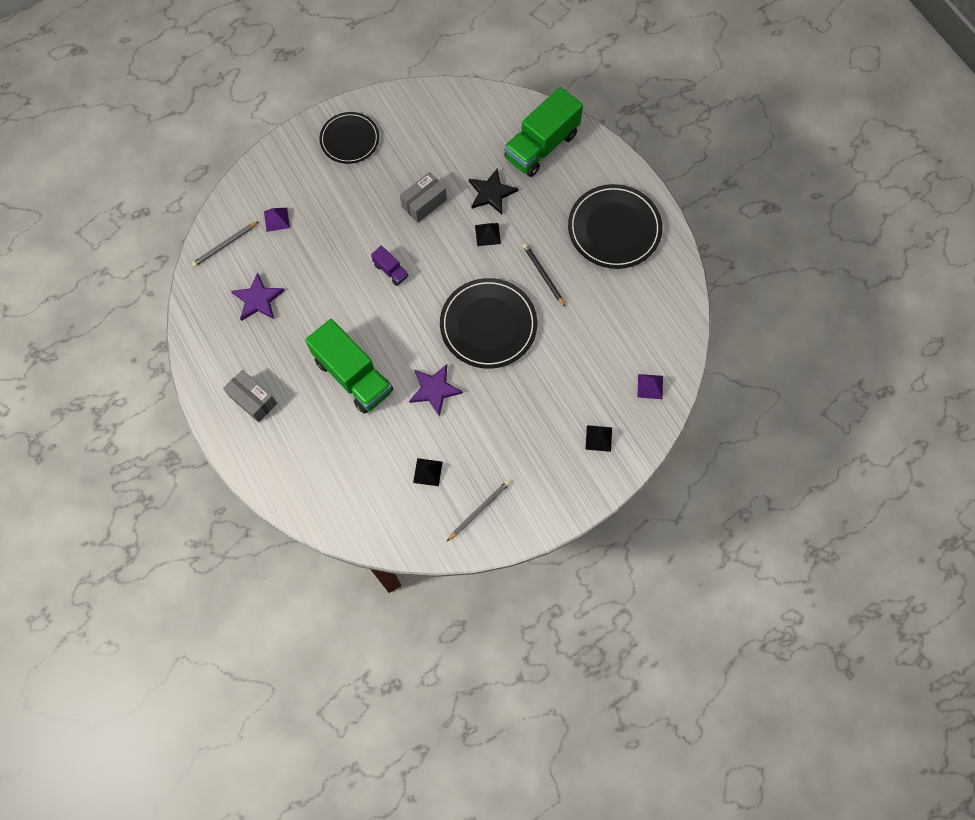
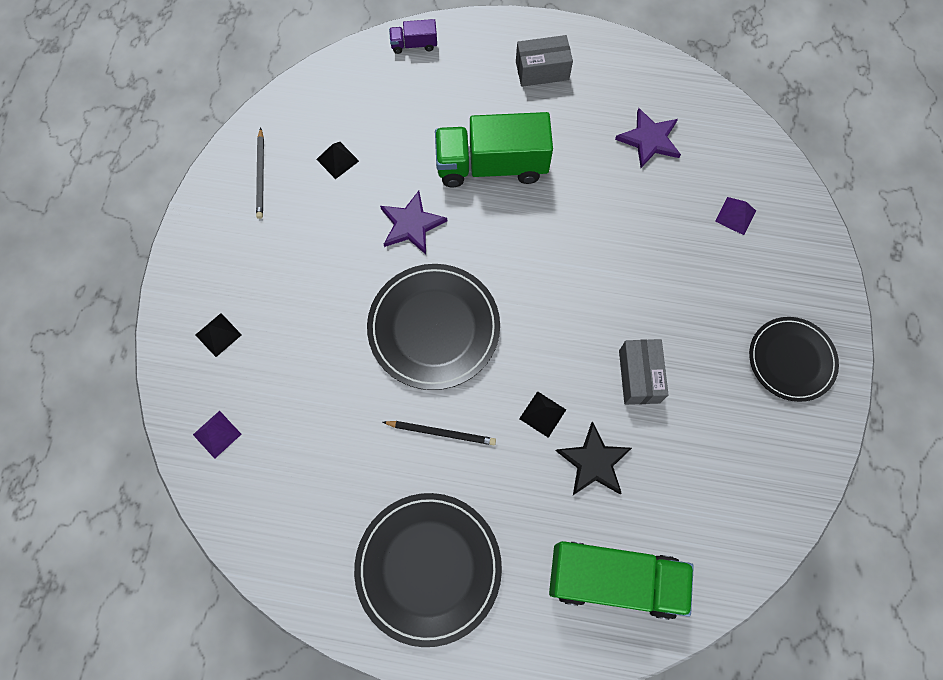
camera: 130 degrees right, 0 degrees up
grey pencil [192,221,259,267] -> none
purple truck [371,245,408,286] -> purple truck moved to [389,19,437,54]
green truck [504,87,583,177] -> green truck turned 105 degrees clockwise [549,541,694,620]

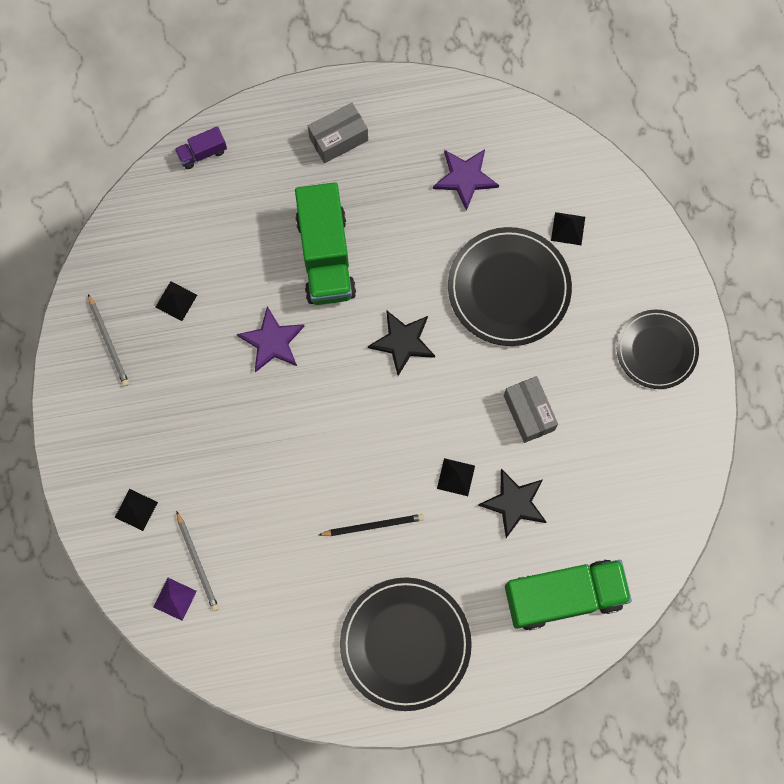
camera: 20 degrees left, 5 degrees up
black plate [367,264,500,390] -> black plate moved to [448,227,572,346]
green truck [435,112,553,188] -> green truck turned 75 degrees counterclockwise [295,182,356,305]
purple pyramid [715,197,756,235] -> black pyramid [551,212,585,245]
none -> grey pencil [176,511,219,611]
none -> black star [368,310,435,376]

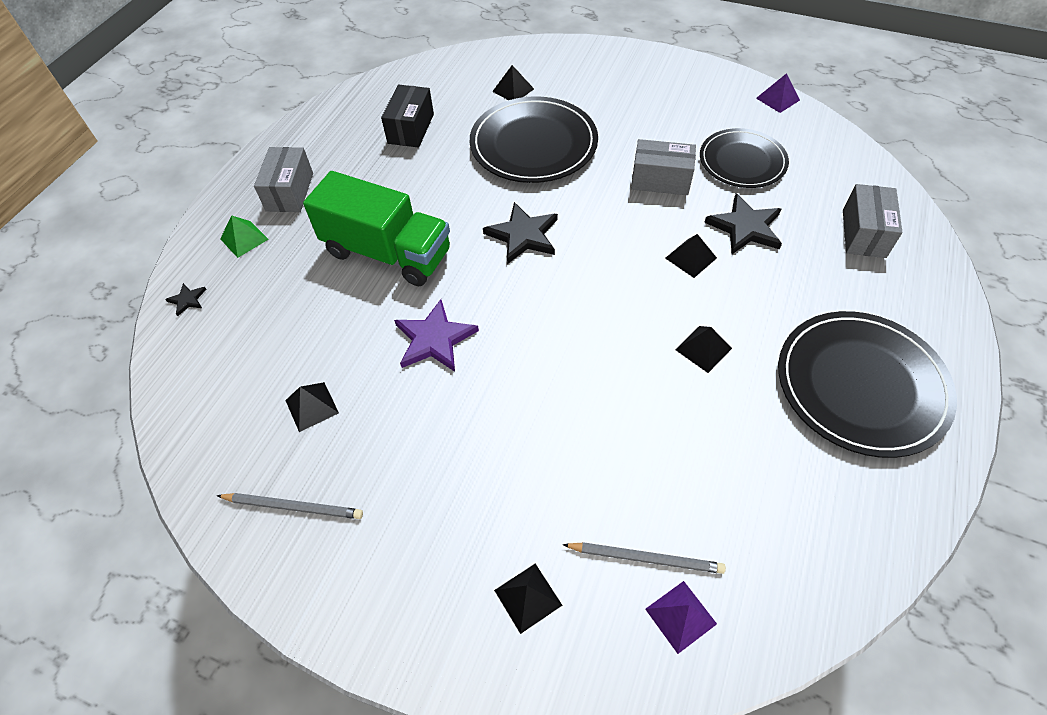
camera: 55 degrees left, 20 degrees down
purple truck [175,126,227,169] -> black star [165,283,207,316]
black pencil [319,514,424,536] -> black pyramid [675,326,732,373]
purple star [433,149,499,211] -> black box [381,85,434,148]
green truck [505,560,632,630] -> grey box [843,184,903,258]
black plate [617,309,699,389] -> black plate moved to [700,128,789,188]
none -> green pyramid [220,215,269,258]
none -> purple pyramid [756,73,800,113]

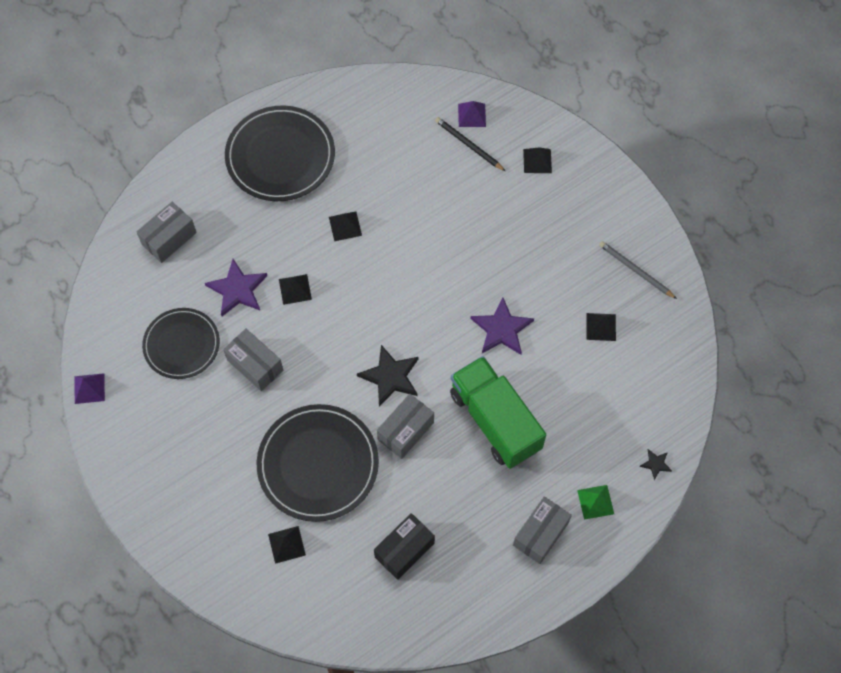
camera: 150 degrees left, 10 degrees up
grey pencil [562,542,726,574] -> black pencil [435,117,505,171]
black star [704,194,782,254] -> purple star [205,259,267,316]
none -> grey box [377,394,434,459]

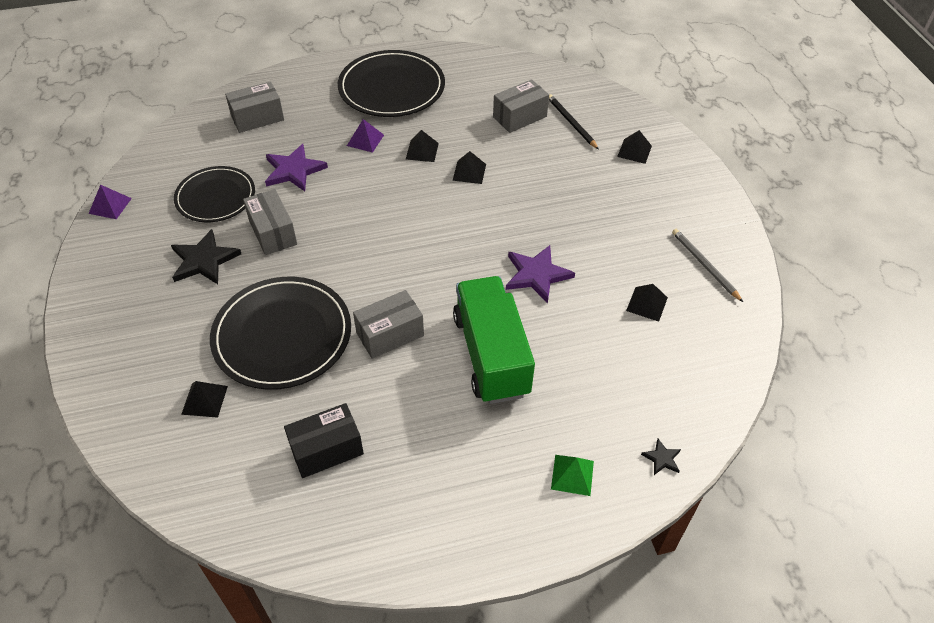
camera: 20 degrees right, 15 degrees down
black pyramid [279,274,312,305] -> black pyramid moved to [452,151,486,184]
black star [357,345,419,407] -> black star moved to [171,229,241,284]
purple pyramid [458,101,486,127] -> purple pyramid moved to [347,119,384,153]
grey box [513,496,572,564] -> grey box moved to [493,79,549,133]

